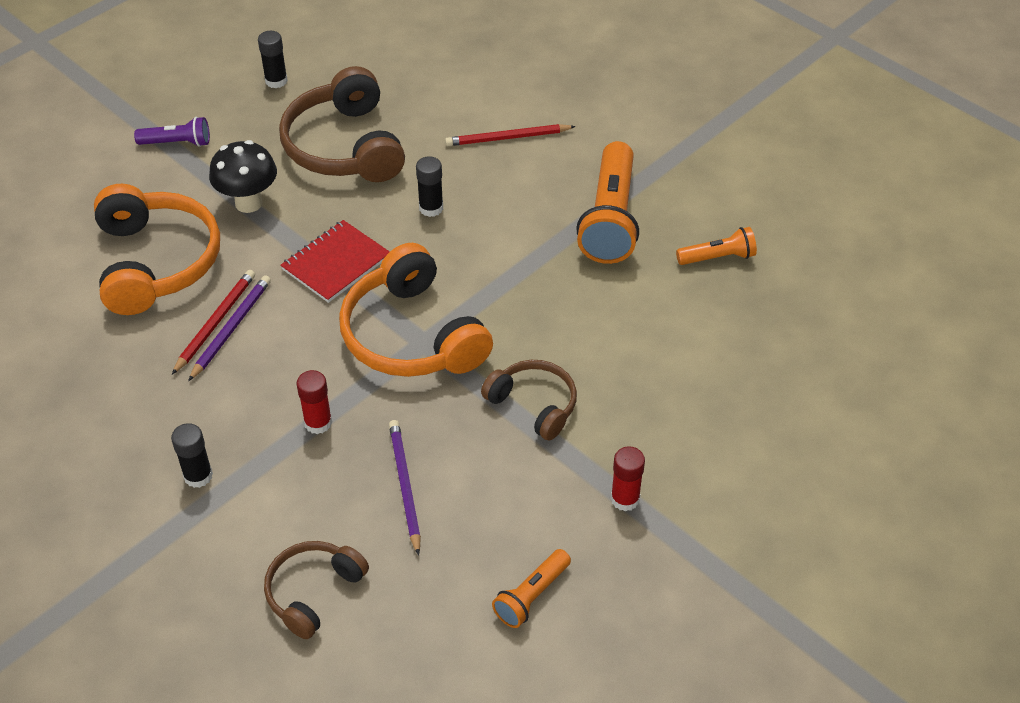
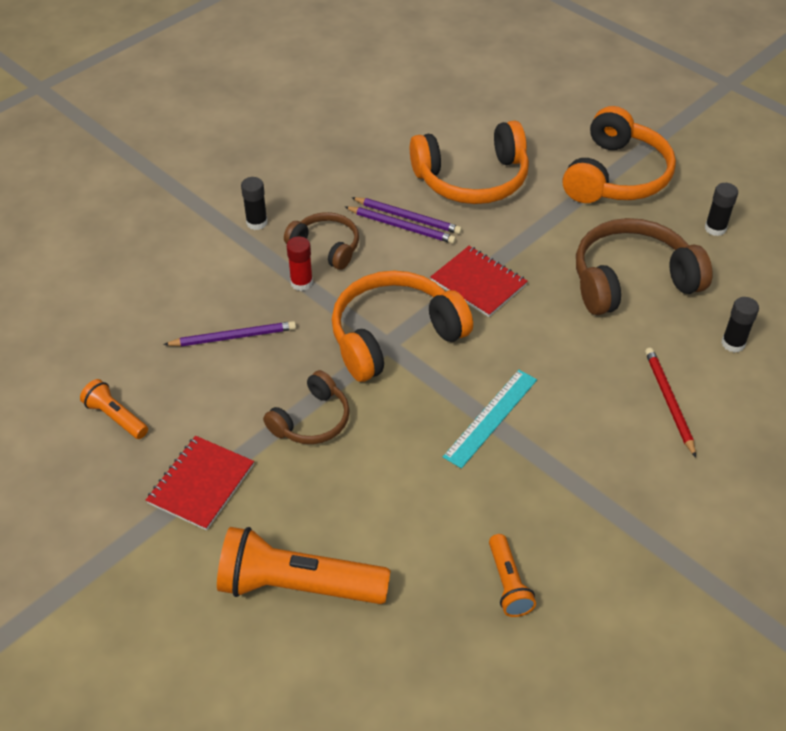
camera: 90 degrees right, 0 degrees up
purple flashlight [134,117,210,147] -> orange headphones [563,106,676,203]
red pencil [172,270,255,375] -> purple pencil [351,197,462,234]
black mushroom [209,140,277,213] -> none
brown headphones [264,541,369,639] -> brown headphones moved to [284,212,359,270]
black glue stick [416,156,443,217] -> black glue stick moved to [721,297,759,352]
orange flashlight [576,141,639,264] -> orange flashlight moved to [217,527,391,604]
red glue stick [611,446,645,511] -> red notebook [146,436,254,531]
none -> turquoise ruler [443,370,537,468]

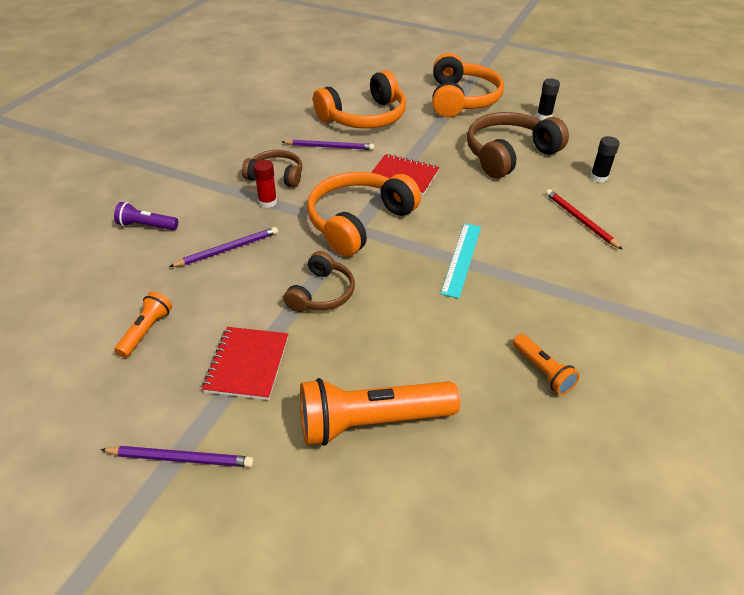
camera: 20 degrees left, 5 degrees down
orange flashlight [80,379,148,439] -> orange flashlight turned 90 degrees clockwise [115,292,172,358]
black glue stick [241,177,268,230] -> none
purple pencil [345,206,456,244] -> purple pencil moved to [100,446,254,467]
none -> purple flashlight [114,202,178,230]

